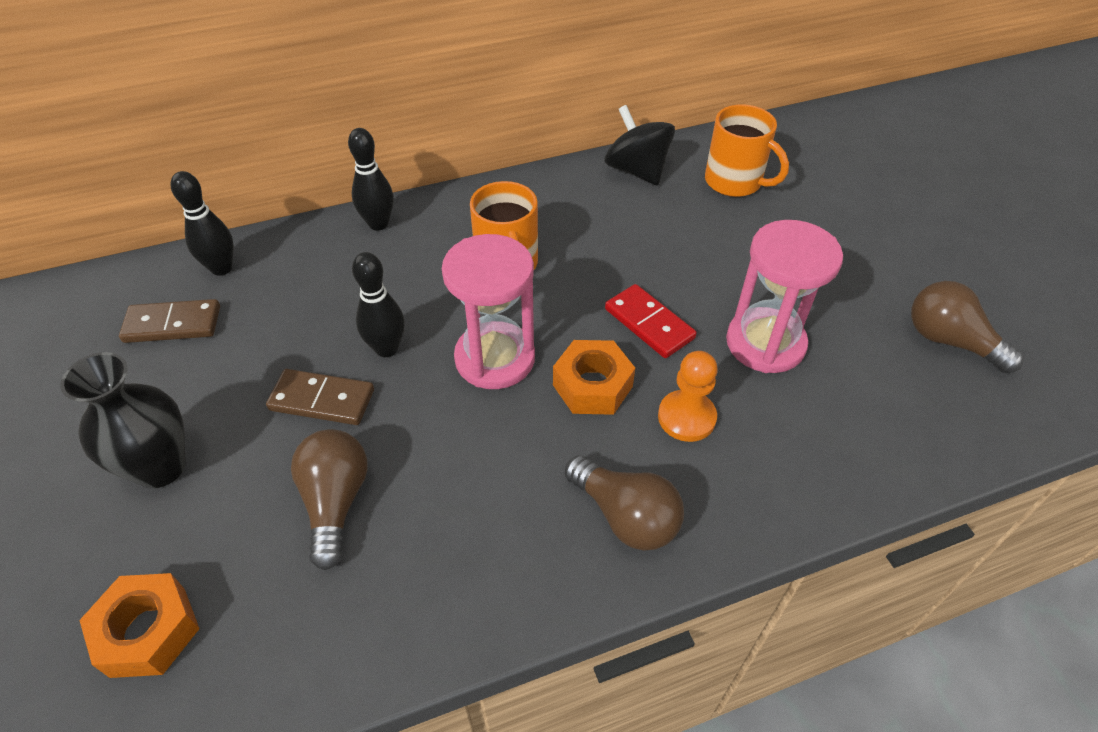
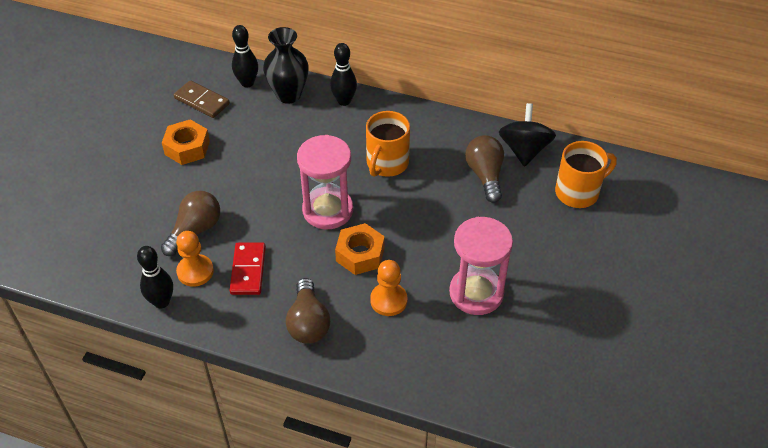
camera: 40 degrees right, 0 degrees up
black vase [60,352,186,488] -> black vase moved to [263,27,309,104]
orange nut [79,573,200,678] -> orange nut moved to [162,119,210,165]
brown domino [266,369,374,425] -> none
black bowling pin [352,252,405,357] -> black bowling pin moved to [137,246,173,308]
red domino [605,284,697,358] -> red domino moved to [230,243,266,295]
orange mug [705,104,789,197] -> orange mug turned 105 degrees counterclockwise [555,141,617,208]
brown light bulb [911,281,1024,373] -> brown light bulb moved to [465,135,504,203]
none -> orange pawn [176,231,214,287]

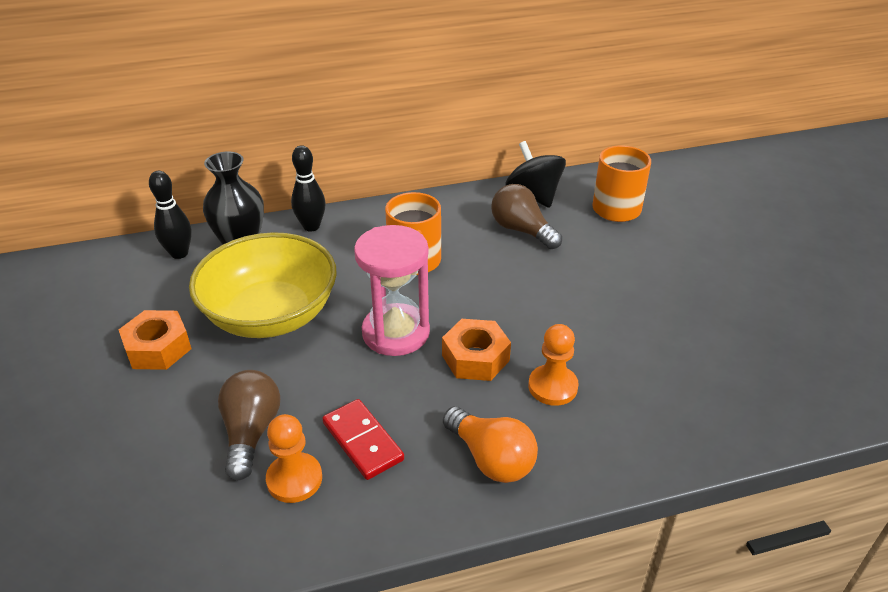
camera: 35 degrees left, 10 degrees down
black bowling pin [137,246,173,308] -> none
brown domino [174,80,230,118] -> none
brown light bulb [286,278,330,344] -> orange light bulb [443,407,538,483]
pink hourglass [449,217,513,315] -> none
none -> yellow bowl [189,232,337,338]

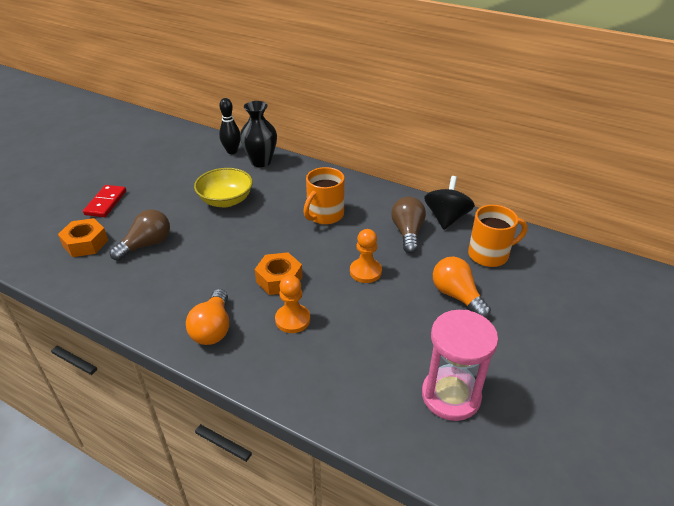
camera: 45 degrees right, 0 degrees up
orange nut [119,310,191,370] -> orange nut moved to [58,218,108,257]
yellow bowl [189,232,337,338] -> yellow bowl [194,168,253,207], size x0.66
orange pawn [266,414,322,503] -> orange pawn moved to [350,229,382,283]
black bowling pin [291,145,326,232] -> none
red domino [322,399,404,480] -> red domino moved to [83,185,126,217]
pink hourglass [354,225,430,356] -> pink hourglass moved to [422,310,498,421]
none -> orange light bulb [433,257,491,318]

